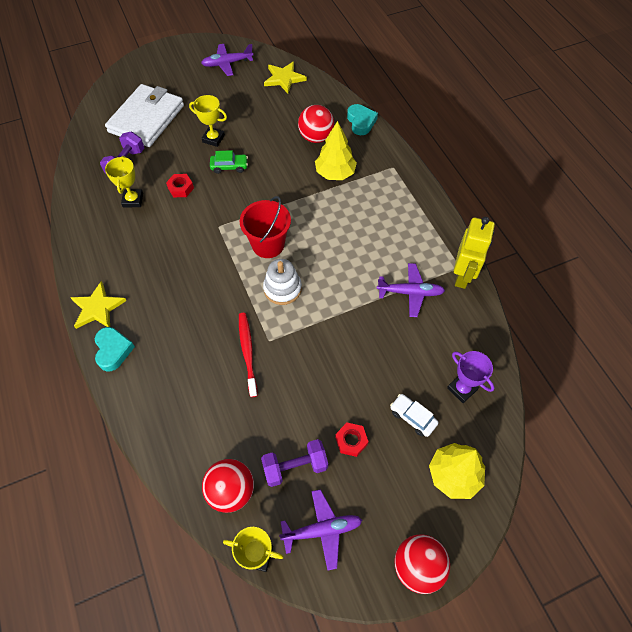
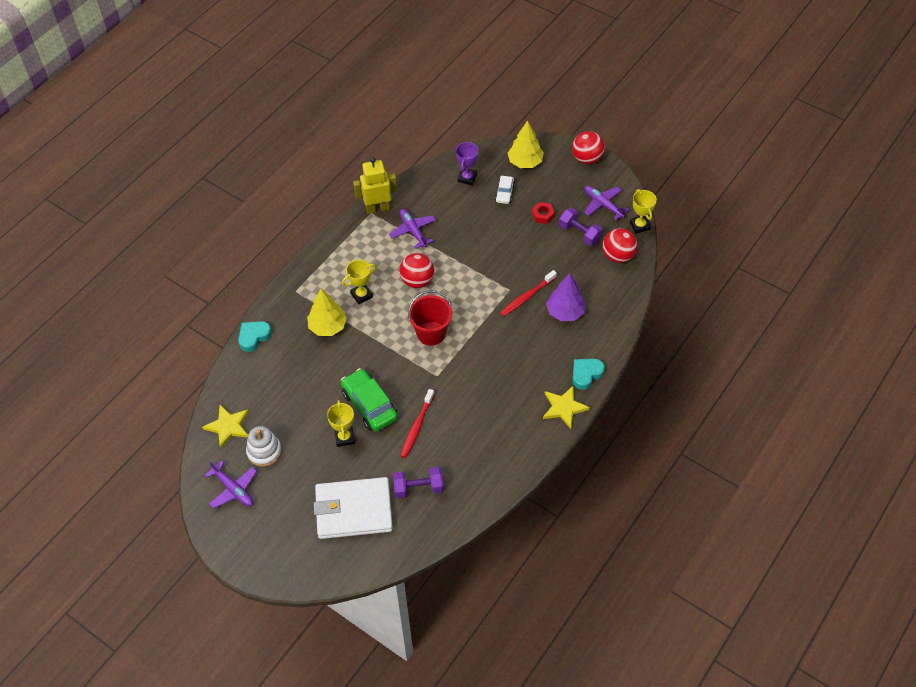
camera: 120 degrees left, 5 degrees down
yellow trophy [105,156,143,208] -> yellow trophy moved to [342,260,376,304]
red nut [166,174,194,197] -> red toothbrush [400,389,435,458]
green car [210,150,248,174] -> green car [341,368,398,431], size x1.83
white stacking toy [263,259,302,305] -> white stacking toy moved to [246,426,282,467]
red ball [298,105,334,143] -> red ball moved to [399,253,434,288]
none -> purple tree [546,273,586,321]

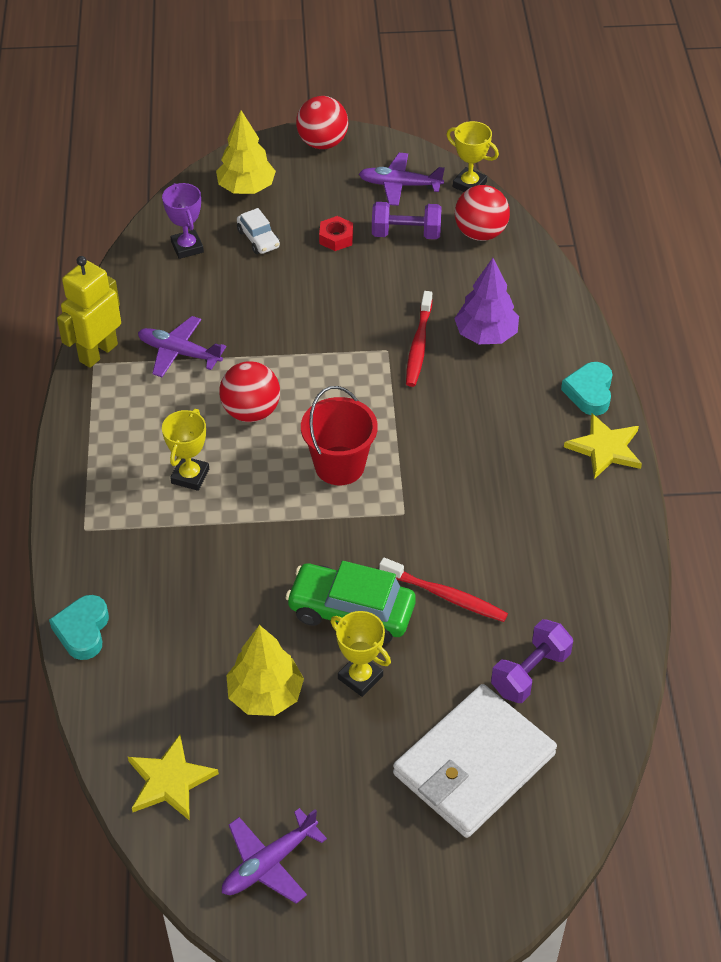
camera: 40 degrees left, 5 degrees down
purple plane [205,461,257,509] -> purple plane turned 135 degrees clockwise [222,808,327,904]
white stacking toy [246,426,282,467] -> none
yellow tree [307,289,347,336] -> yellow tree moved to [226,625,304,716]
red toothbrush [400,389,435,458] -> red toothbrush turned 45 degrees counterclockwise [379,557,508,622]

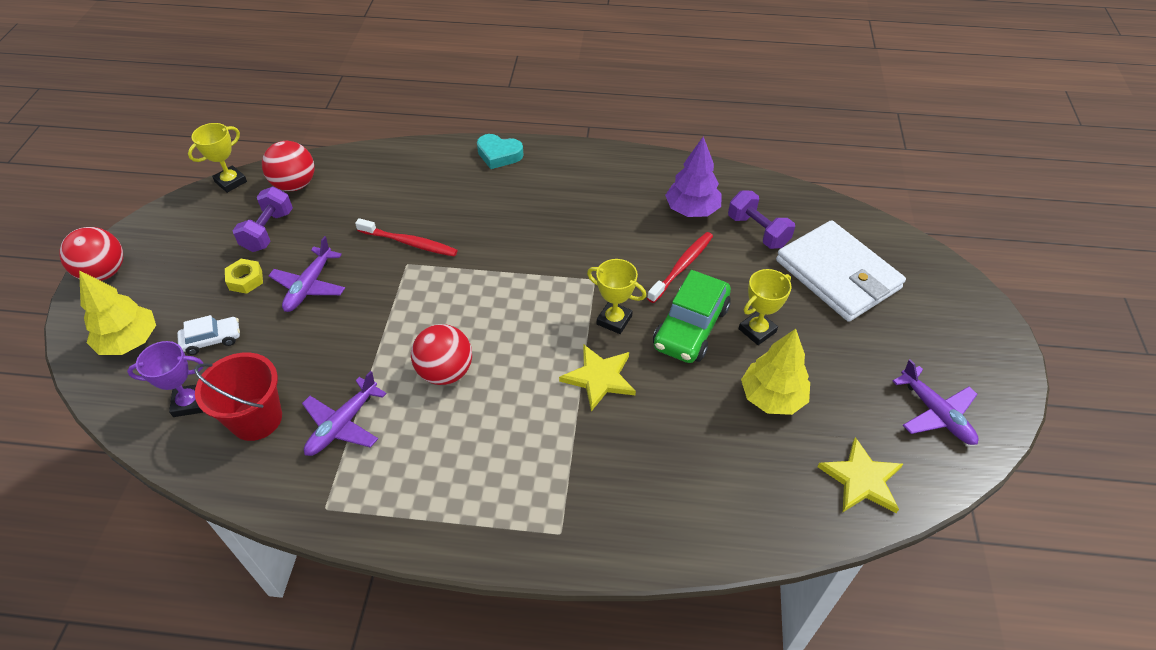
camera: 80 degrees left, 0 degrees up
turquoise heart [49,595,109,660] -> none
yellow robot [57,256,121,368] -> none
yellow trophy [162,409,209,491] -> yellow trophy moved to [587,259,646,334]
red bucket [301,386,378,485] -> red bucket moved to [194,352,282,441]
red nut [319,216,353,251] -> yellow nut [225,259,263,294]
purple plane [359,153,445,206] -> purple plane moved to [269,236,345,312]
purple tree [454,258,519,344] -> purple tree moved to [665,136,722,217]
yellow star [564,414,642,479] -> yellow star moved to [559,344,636,411]

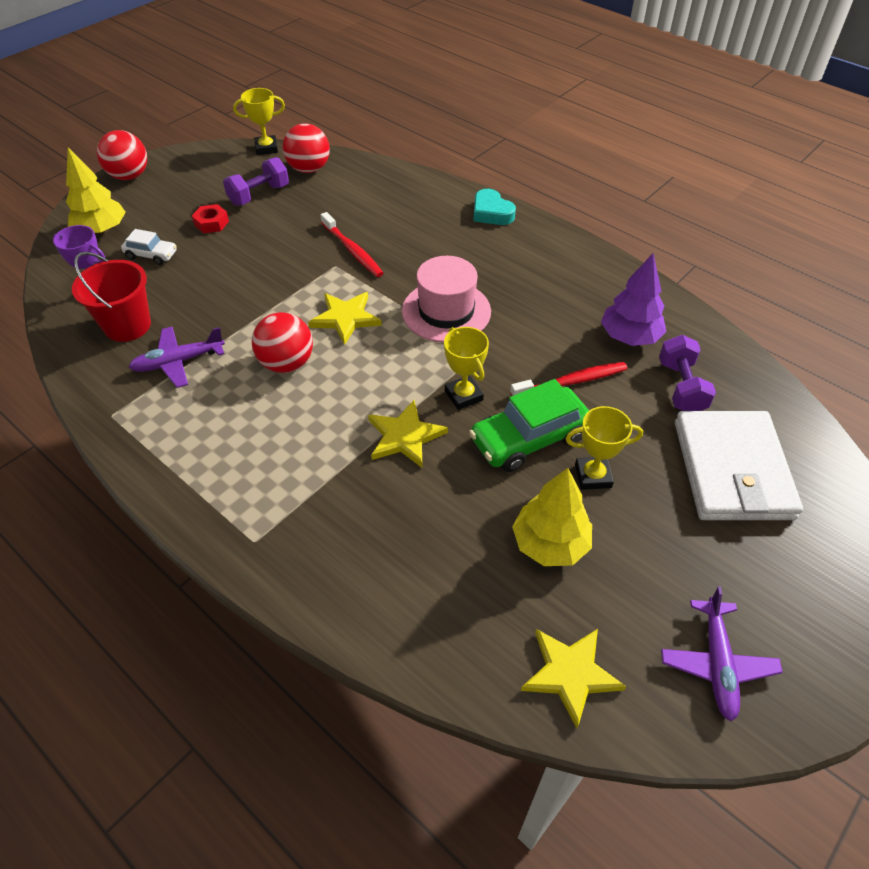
camera: 35 degrees right, 0 degrees up
yellow nut [225,259,263,294] -> red nut [192,204,229,233]
purple plane [269,236,345,312] -> none
none -> yellow star [308,292,382,345]
none -> pink hat [402,256,491,342]

